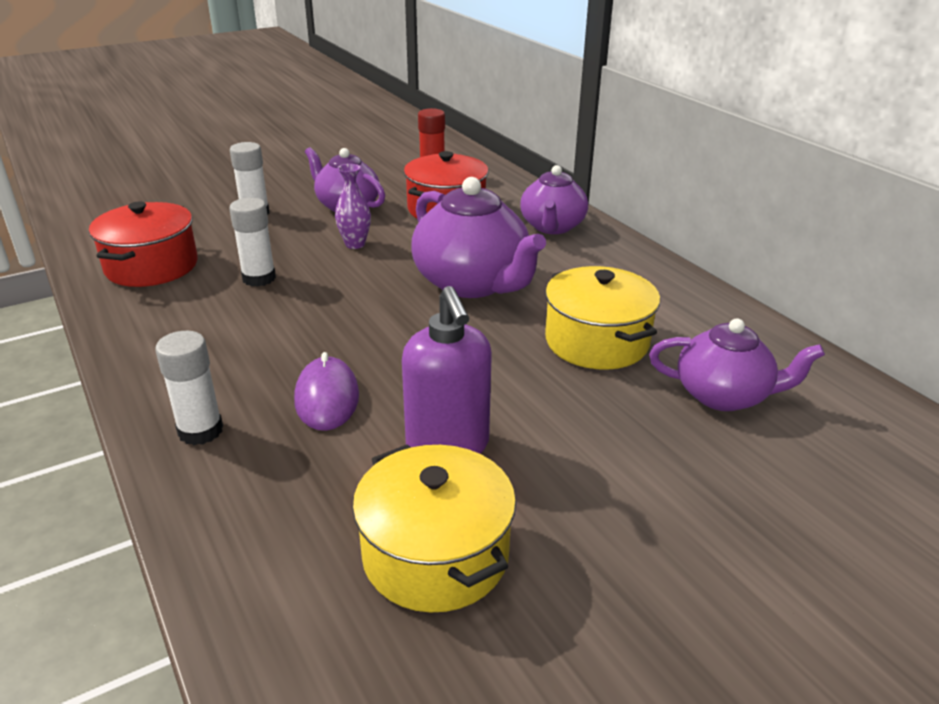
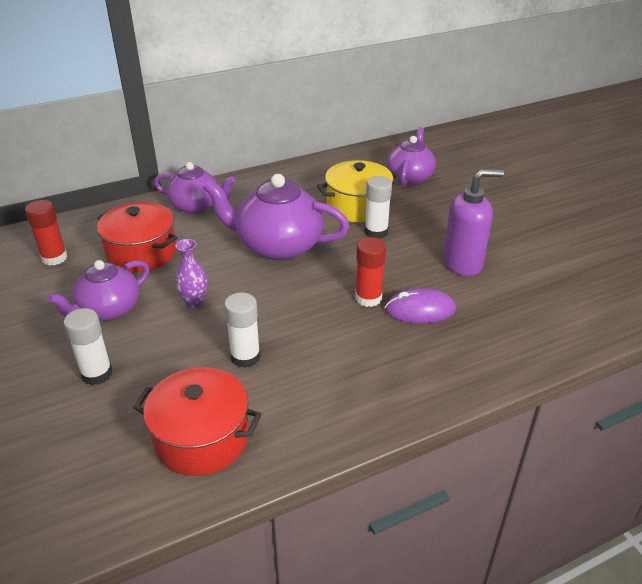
camera: 85 degrees left, 5 degrees up
white glue stick [155,331,223,445] -> white glue stick moved to [364,176,392,239]
yellow pot [352,444,516,613] -> none
purple teapot [411,177,546,298] -> purple teapot turned 135 degrees counterclockwise [203,174,349,260]
none -> red glue stick [355,237,386,307]

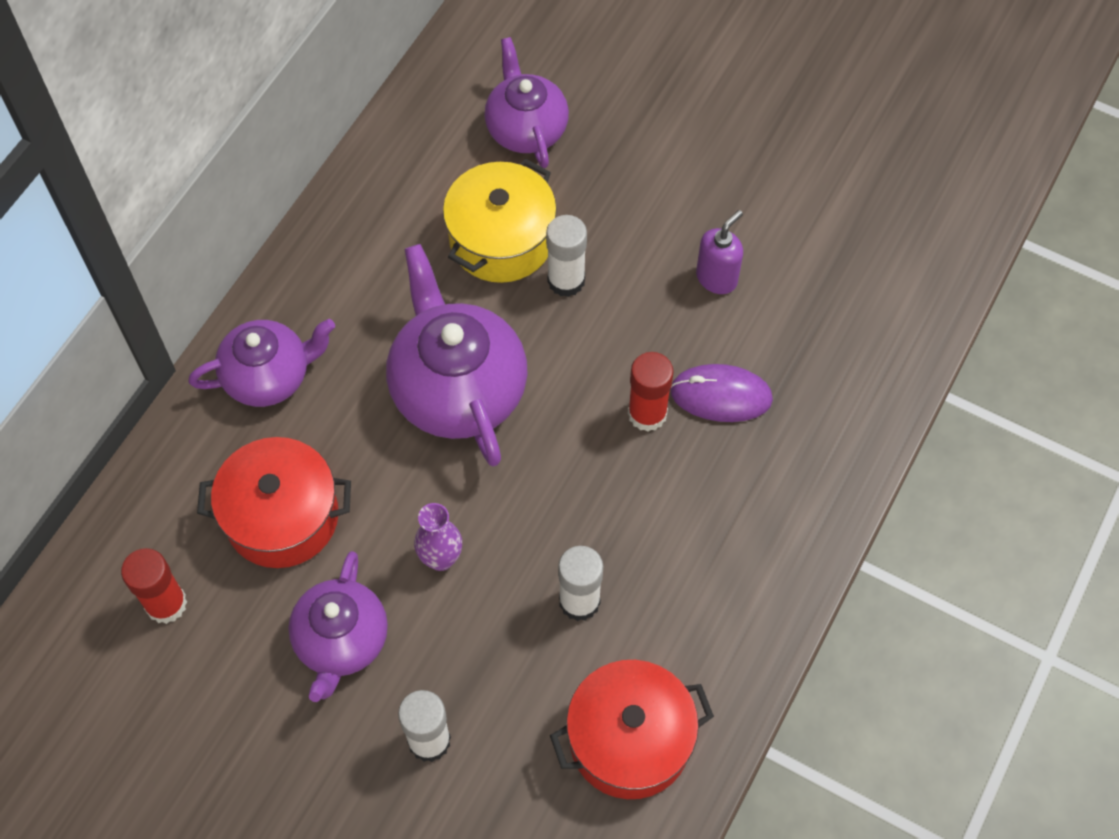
camera: 35 degrees left, 25 degrees up
purple teapot [203,174,349,260] -> purple teapot turned 90 degrees clockwise [386,244,528,467]
purple mouse [385,288,456,323] -> purple mouse turned 45 degrees clockwise [670,364,773,422]
purple soap dispenser [443,169,504,276] -> purple soap dispenser [696,210,743,294], size x0.62

